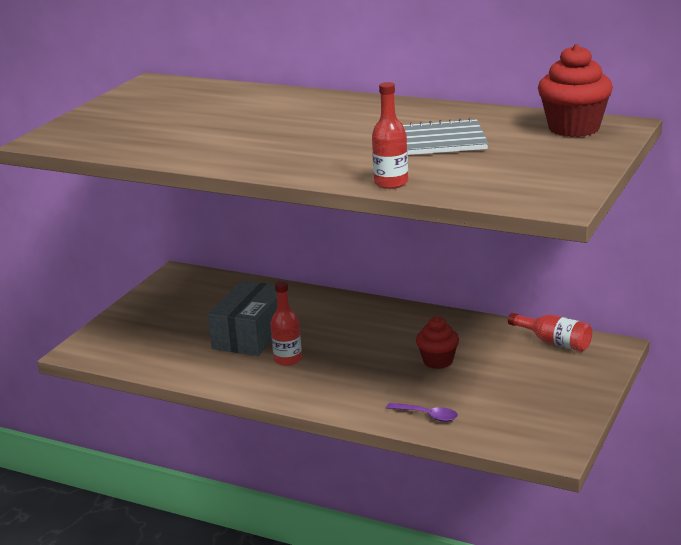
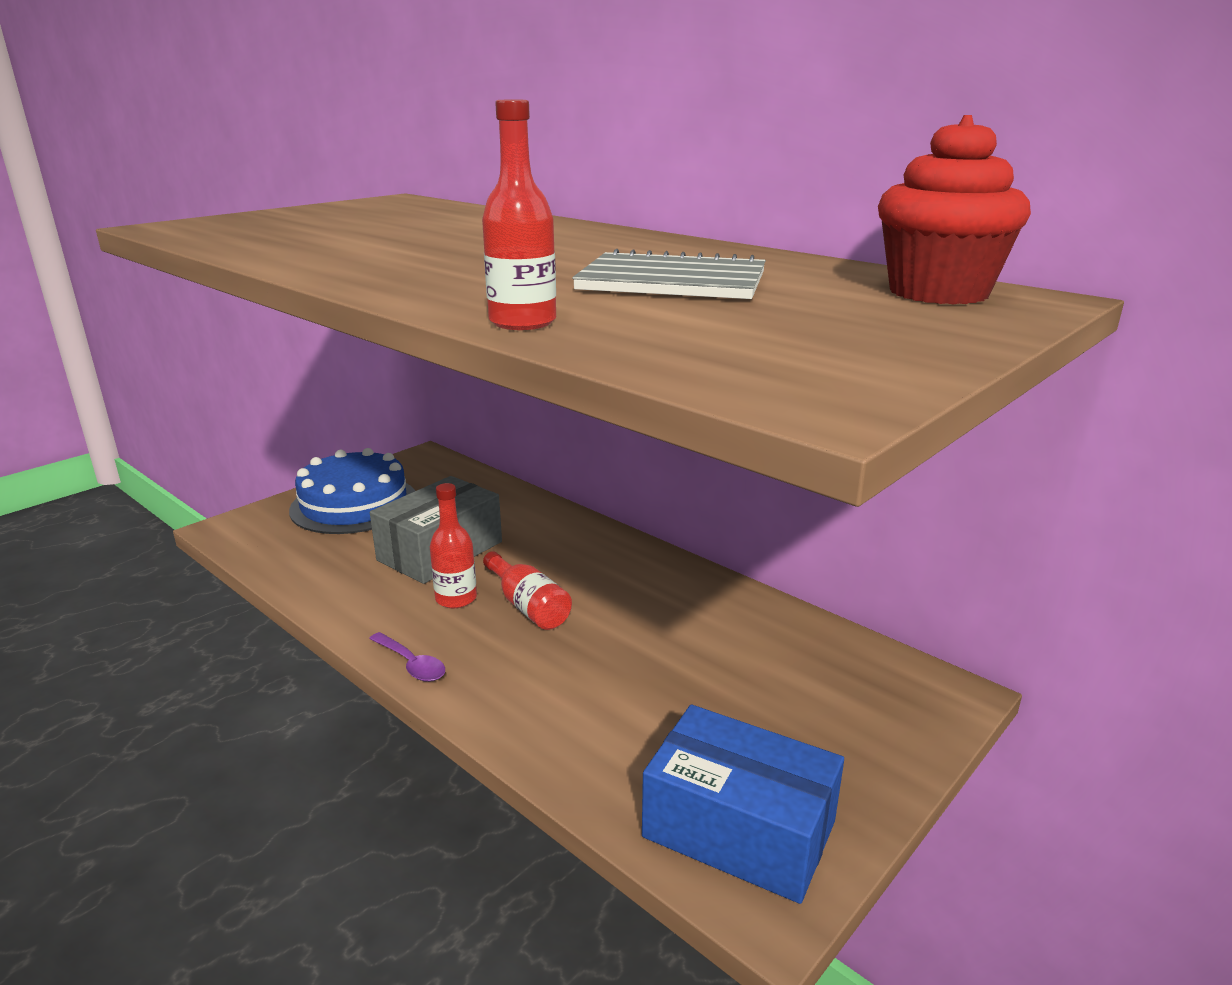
camera: 15 degrees right, 0 degrees up
purple spoon [386,403,458,422] -> purple spoon moved to [369,632,445,682]
red cupcake [416,317,459,369] -> none
red bottle [508,313,592,352] -> red bottle moved to [483,551,572,630]
none -> blue cake [289,448,415,534]
none -> blue box [642,705,844,904]

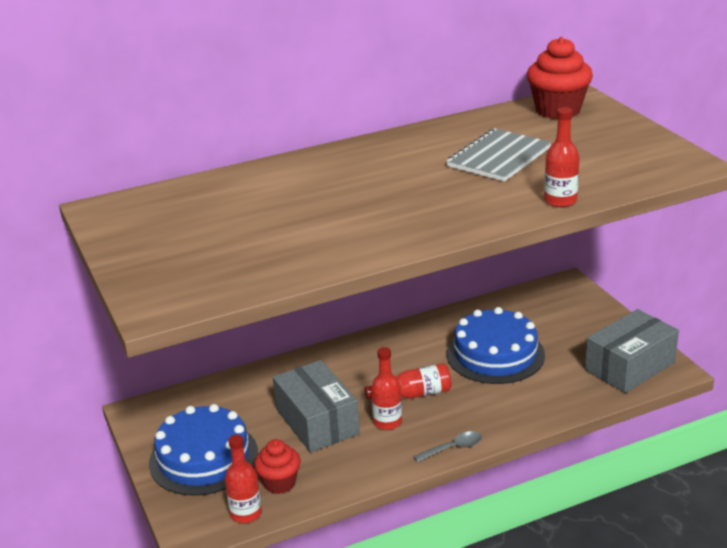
camera: 65 degrees left, 5 degrees up
purple spoon [369,632,445,682] -> grey spoon [413,431,482,462]
blue box [642,705,844,904] -> grey box [585,309,679,393]
none -> red bottle [225,434,262,523]
none -> red cupcake [254,439,301,494]
none -> blue cake [447,307,545,384]

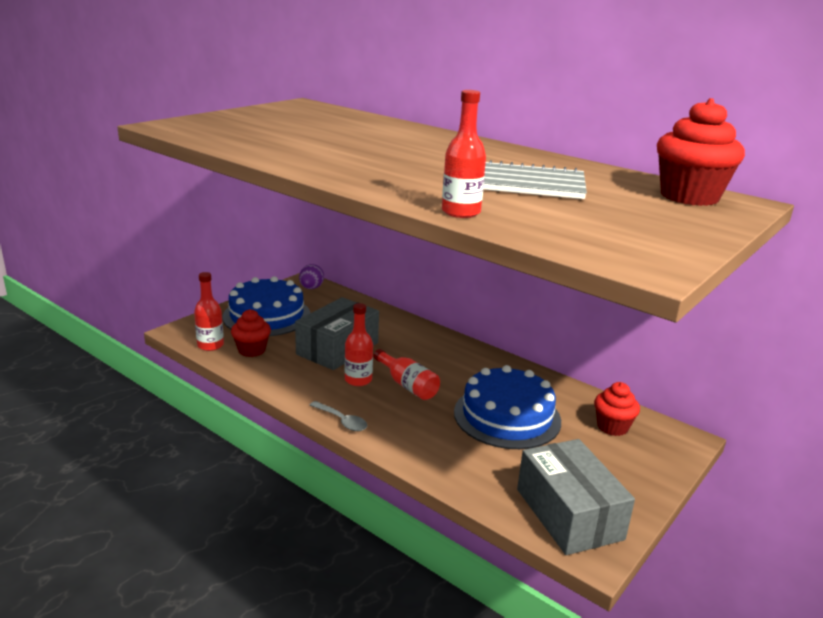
camera: 60 degrees right, 5 degrees down
grey box [585,309,679,393] -> grey box turned 45 degrees clockwise [517,439,635,555]
none -> purple egg [299,264,324,289]
none -> red cupcake [594,382,640,436]

